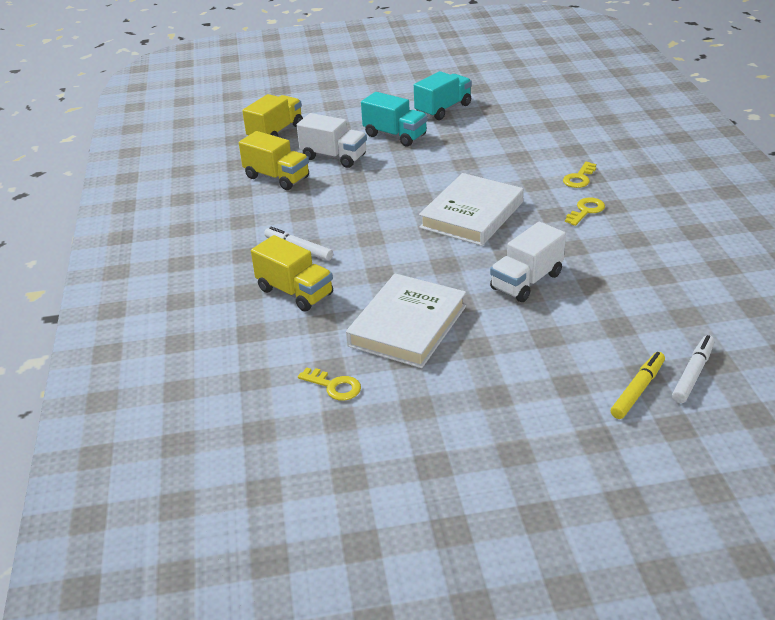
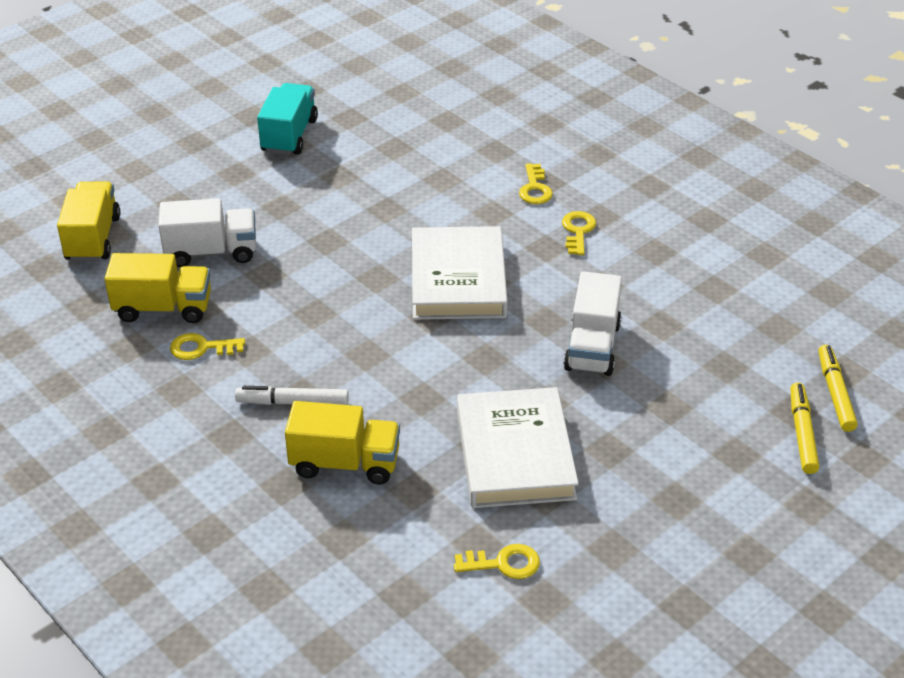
camera: 35 degrees left, 5 degrees up
turquoise truck [361,92,428,146] -> none
white marker [672,335,715,403] -> yellow marker [818,345,858,432]
none -> yellow key [170,333,245,360]

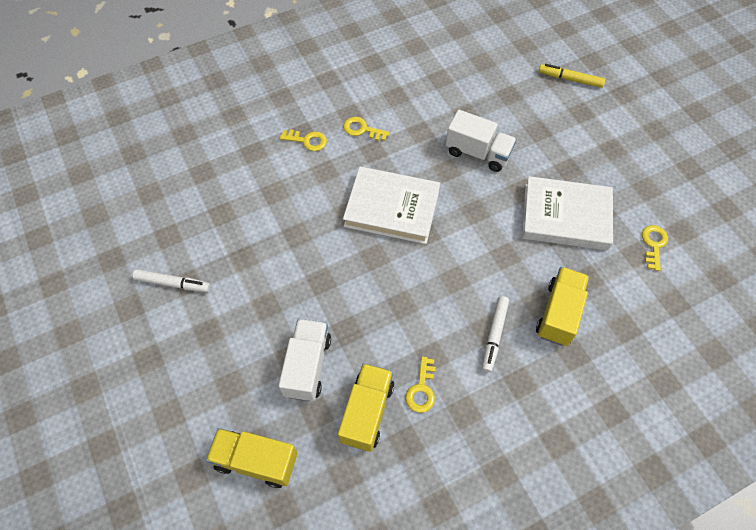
camera: 75 degrees left, 20 degrees up
turquoise truck [257,83,318,155] -> white marker [133,269,210,292]
yellow marker [818,345,858,432] -> none

